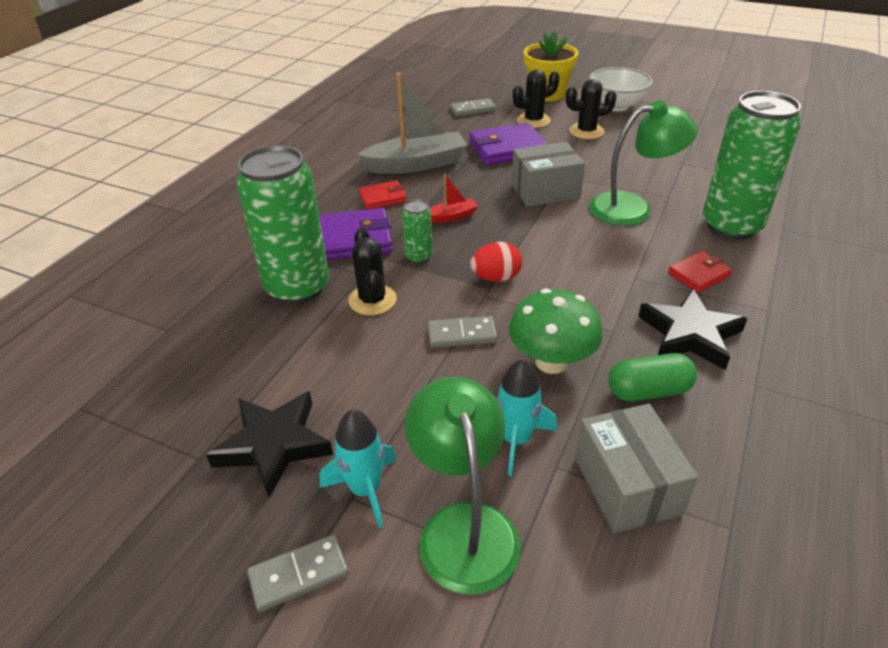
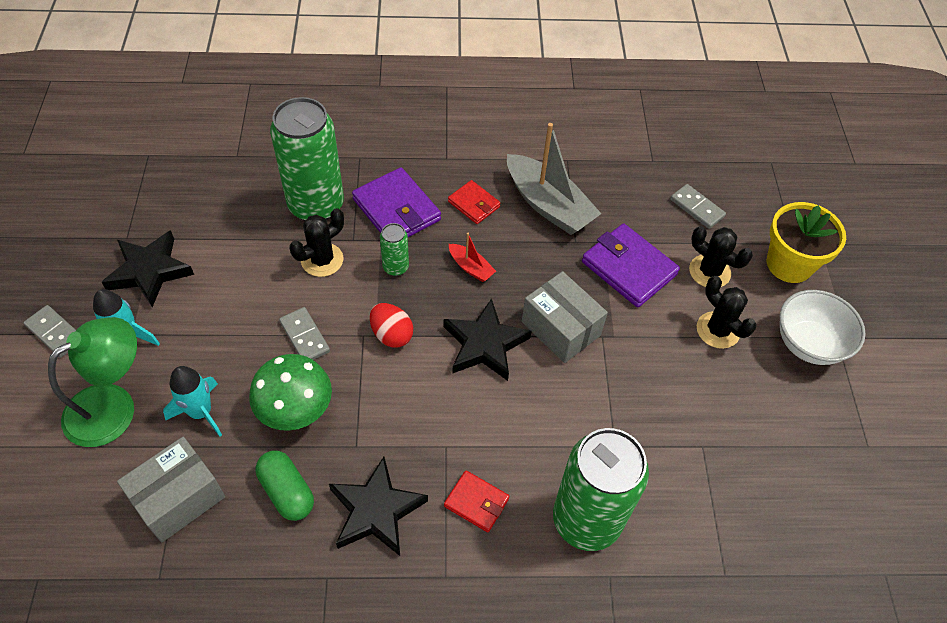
camera: 60 degrees right, 15 degrees up
green lamp [589,100,698,226] -> none
none -> black star [444,298,531,381]

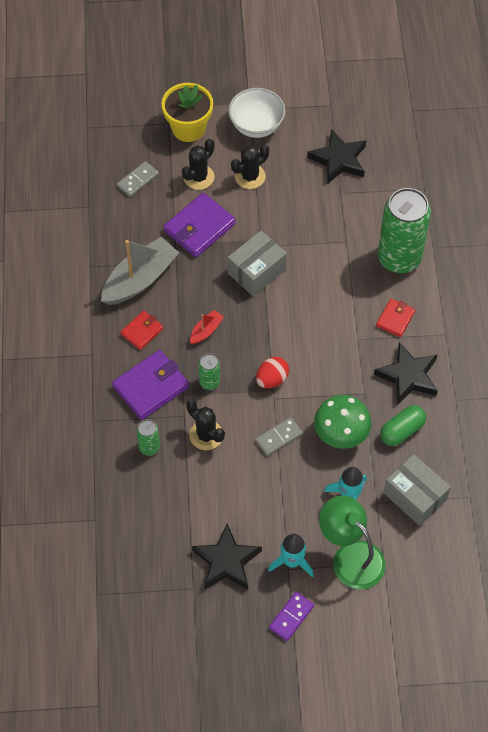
camera: 90 degrees left, 5 degrees up
grey domino [24,305,76,358] -> purple domino [269,592,314,641]
green can [270,97,344,221] -> green can [136,419,160,456], size x0.45
black star [444,298,531,381] -> black star moved to [307,129,366,184]

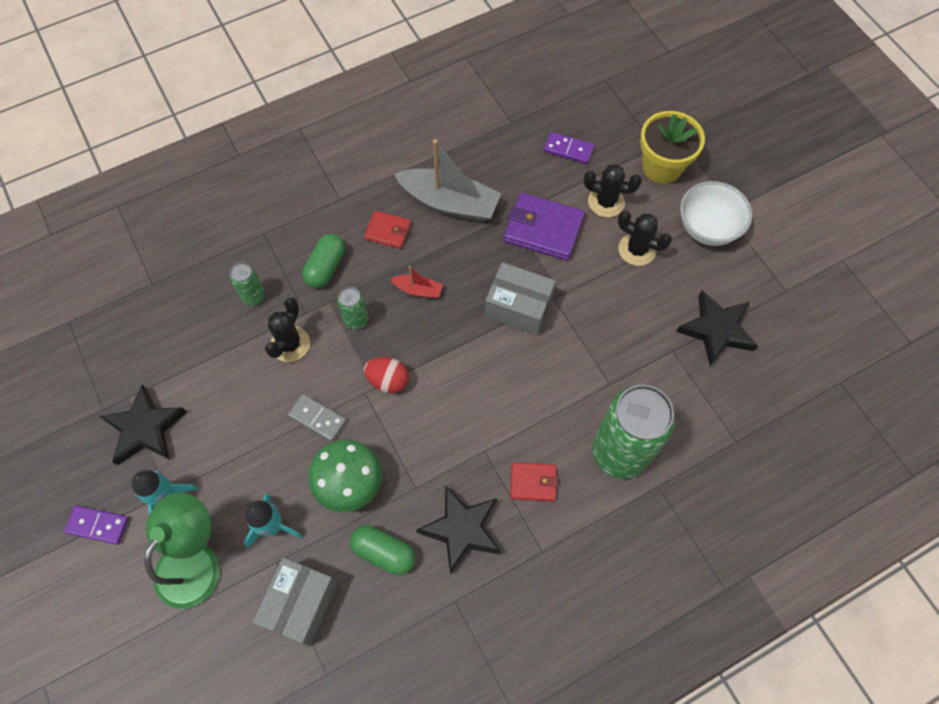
camera: 65 degrees right, 5 degrees up
purple wallet [112,350,189,420] -> green capsule [302,234,345,288]
grey domino [117,161,159,197] -> purple domino [544,132,594,164]

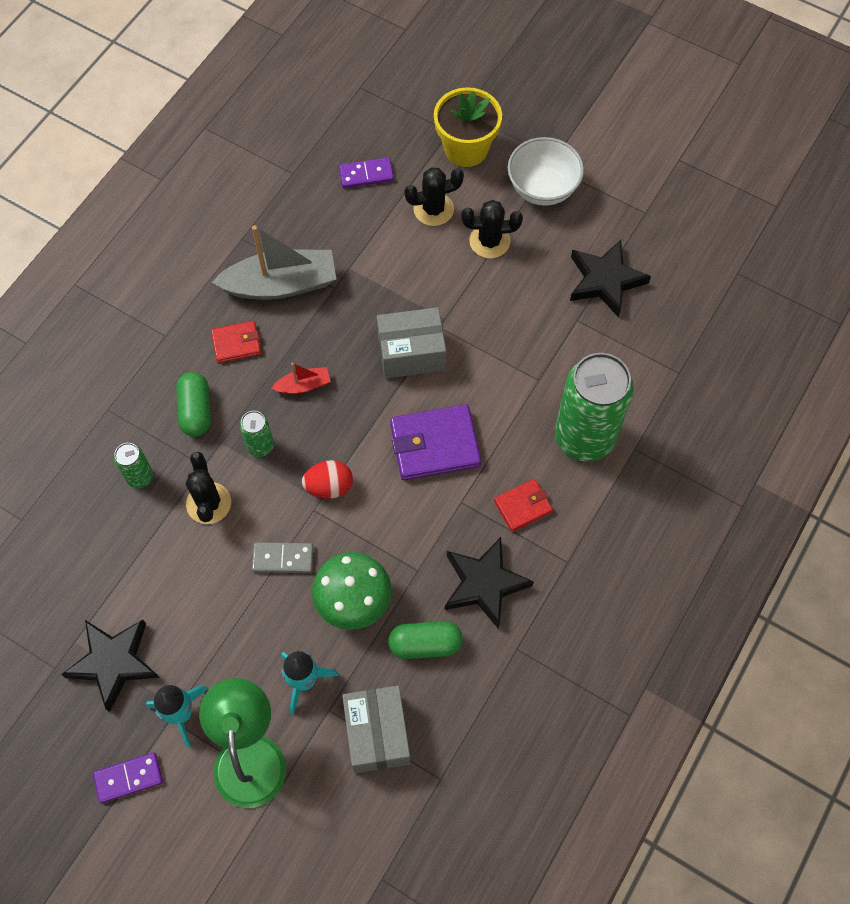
camera: 30 degrees left, 0 degrees up
purple wallet [504,193,585,261] -> purple wallet moved to [390,404,481,480]

